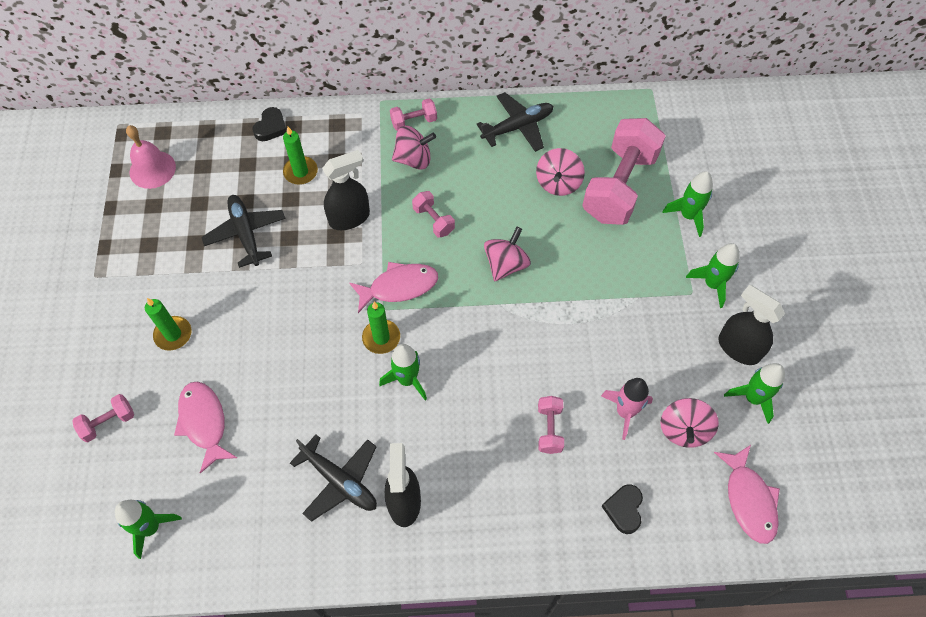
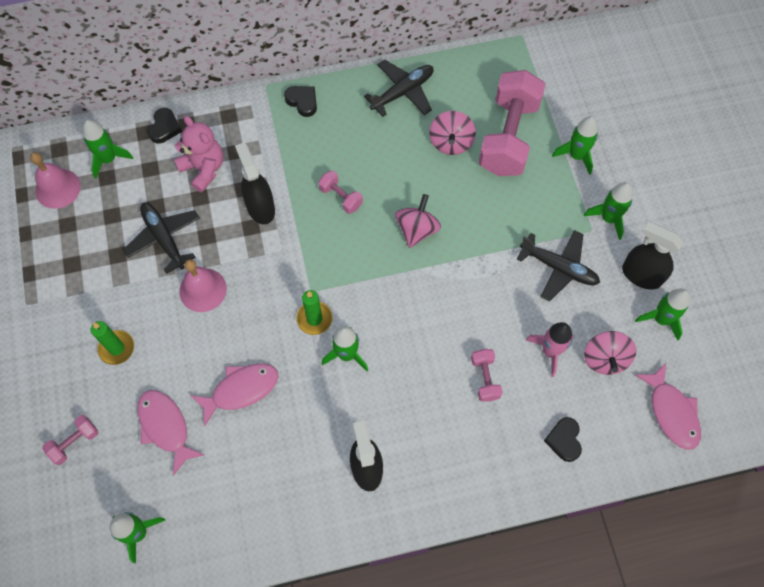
camera: 10 degrees left, 5 degrees up
green candle [283,127,318,185] -> pink teddy bear [174,116,223,192]
black plane [290,435,377,522] -> black plane moved to [517,230,600,302]
black spray bottle [322,150,370,230] -> black spray bottle turned 75 degrees counterclockwise [235,142,275,225]
pink fish [349,262,438,313] -> pink fish moved to [191,364,278,427]
pink dumbbell [390,98,437,131] -> black heart [284,86,317,117]
pink spinning top [392,126,436,170] -> none
none -> green rocket [83,120,133,179]
none -> pink bell [179,259,227,312]

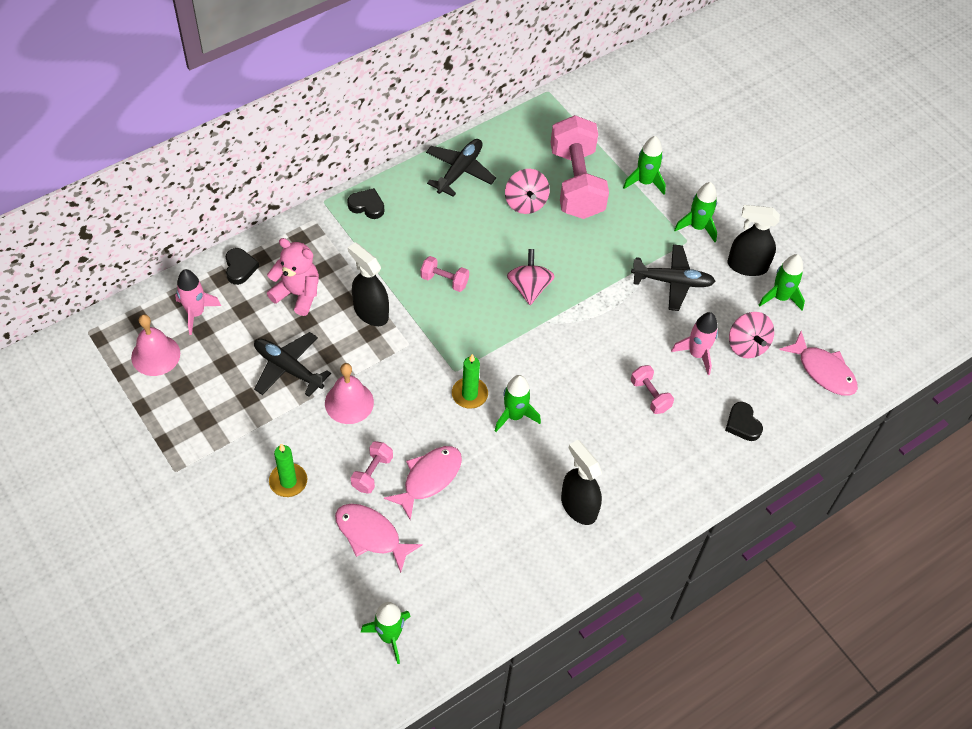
camera: 25 degrees left, 10 degrees down
pink dumbbell [42,415,98,465] -> pink dumbbell moved to [351,441,393,494]
green rocket [83,120,133,179] -> pink rocket [175,269,221,335]

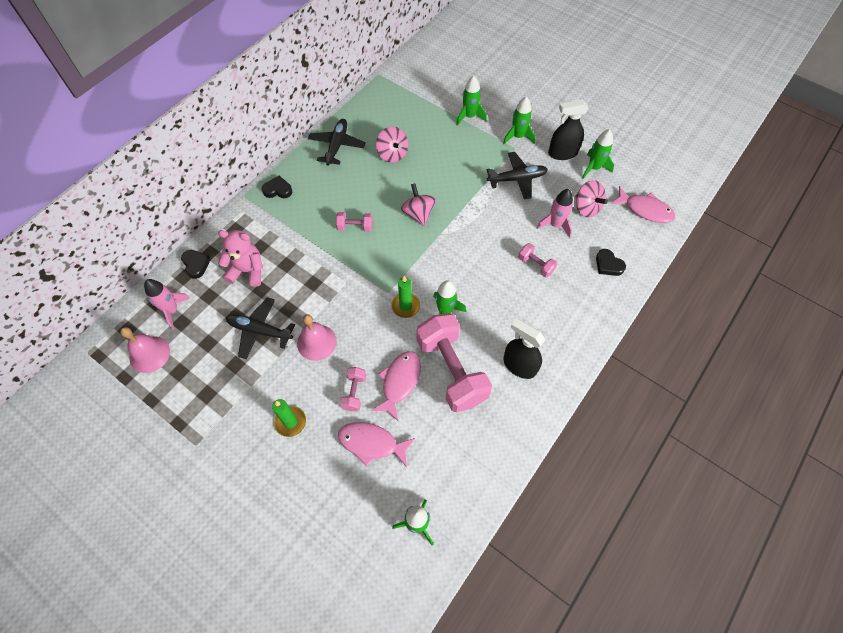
camera: 15 degrees left, 5 degrees up
black spray bottle [348,242,389,326] -> none
pink dumbbell [551,115,609,219] -> pink dumbbell moved to [416,313,492,413]

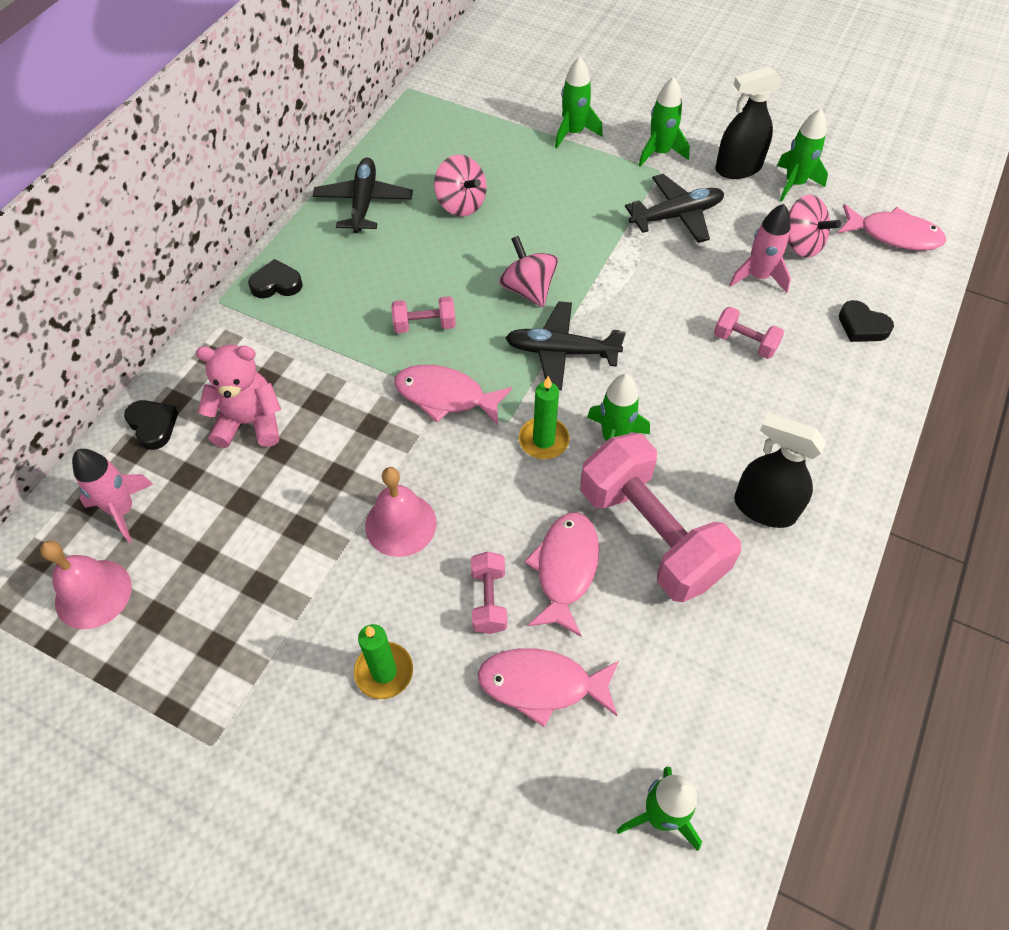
camera: 10 degrees left, 5 degrees down
black plane [226,297,295,359] -> black plane moved to [505,301,626,390]
none -> pink fish [394,365,512,425]

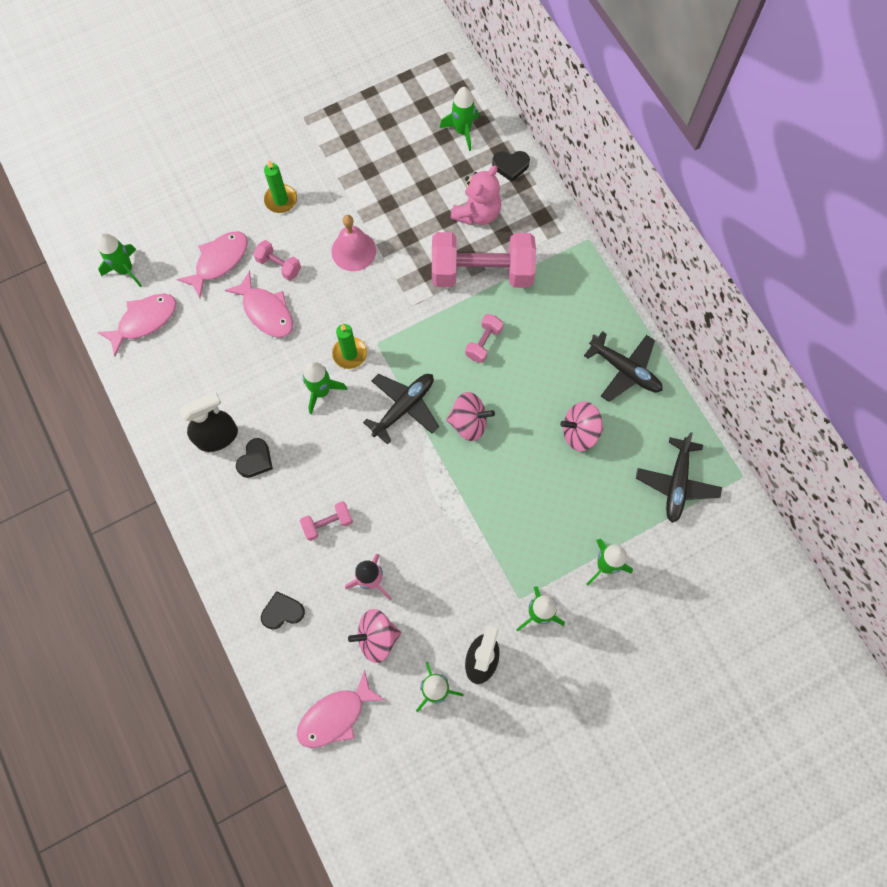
camera: 125 degrees right, 15 degrees up
pink bell [40,541,132,629] -> none
pink rocket [72,449,154,543] -> green rocket [440,87,479,151]
black heart [248,259,303,298] -> black heart moved to [236,438,273,478]
pink fish [394,365,512,425] -> pink fish moved to [97,294,176,356]
pink dumbbell [580,433,741,602] -> pink dumbbell moved to [432,232,536,288]
black plane [625,174,724,243] -> black plane moved to [636,432,722,523]

